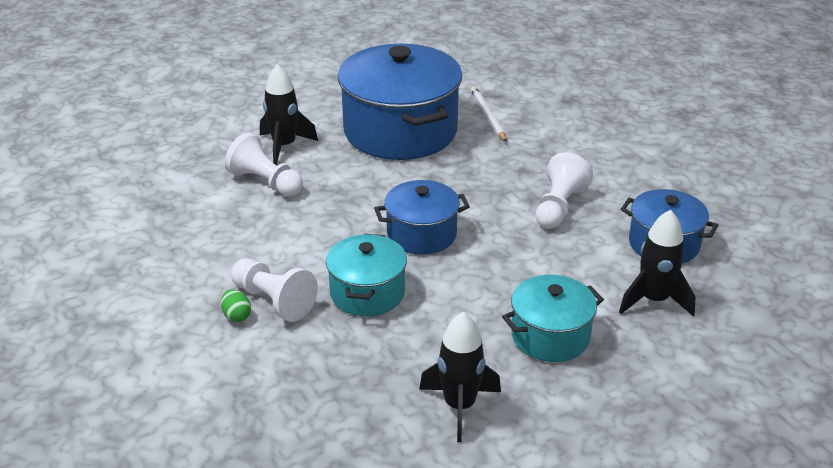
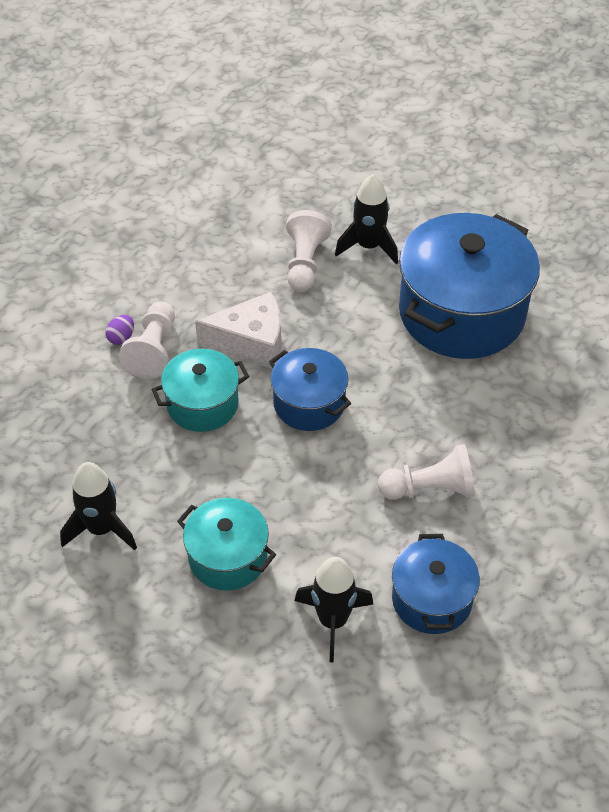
camera: 60 degrees right, 15 degrees up
green egg [221,289,251,322] -> purple egg [105,315,134,345]
white pencil [471,87,506,142] -> none
none -> white cheese [195,292,281,369]

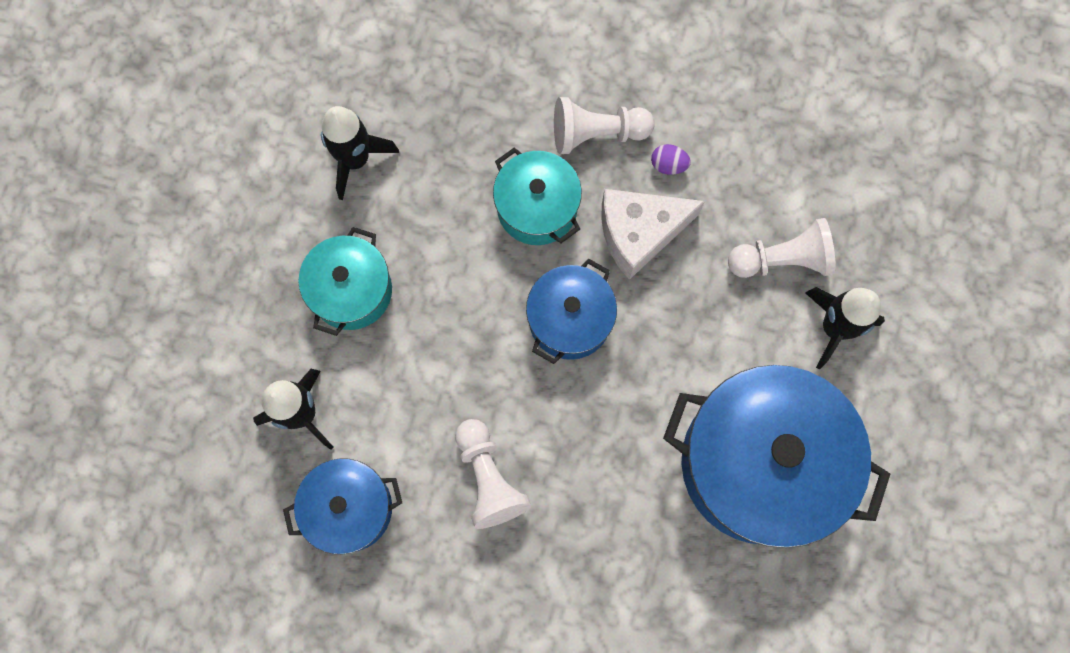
camera: 75 degrees right, 25 degrees up
purple egg [105,315,134,345] -> purple egg moved to [651,144,691,175]
white cheese [195,292,281,369] -> white cheese turned 90 degrees clockwise [601,189,705,280]

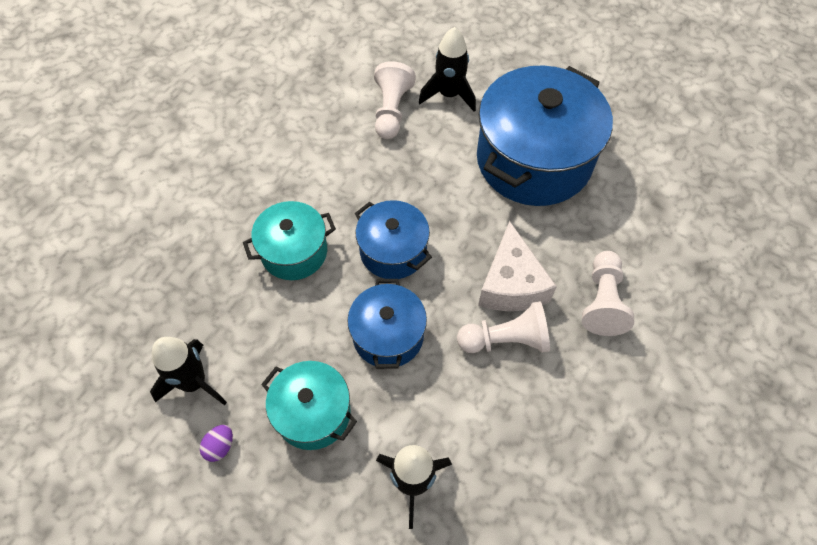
camera: 75 degrees left, 15 degrees down
blue pot [283,458,402,554] -> blue pot moved to [347,279,427,369]
white pawn [554,97,655,154] -> white pawn moved to [582,251,634,336]
white cheese [601,189,705,280] -> white cheese moved to [478,221,557,311]
purple egg [651,144,691,175] -> purple egg moved to [200,425,233,462]

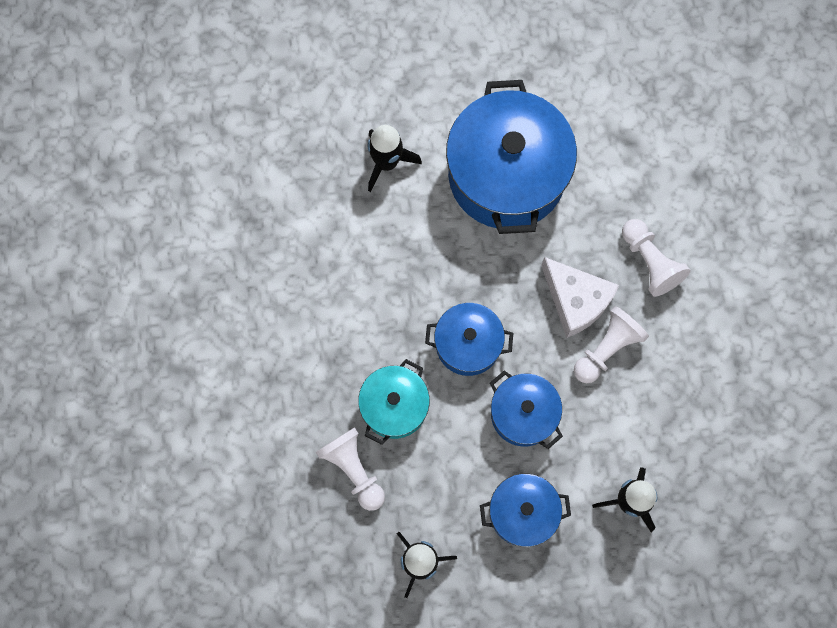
camera: 40 degrees left, 15 degrees up
purple egg [200,425,233,462] -> none
turquoise pot [261,361,357,450] -> blue pot [480,474,571,547]
white pawn [374,61,416,139] -> white pawn moved to [316,427,385,511]

